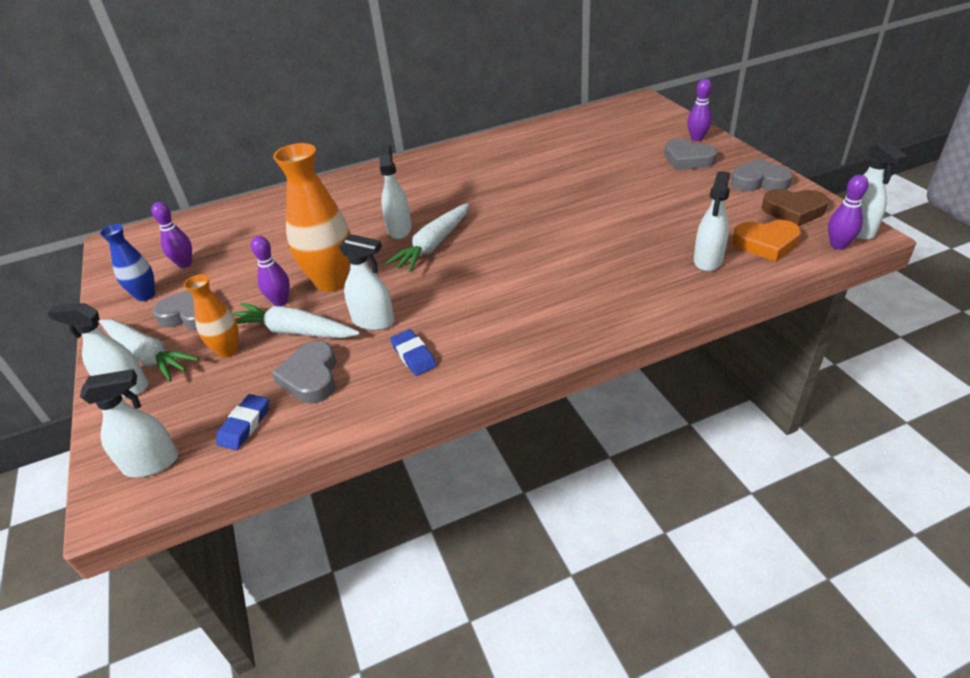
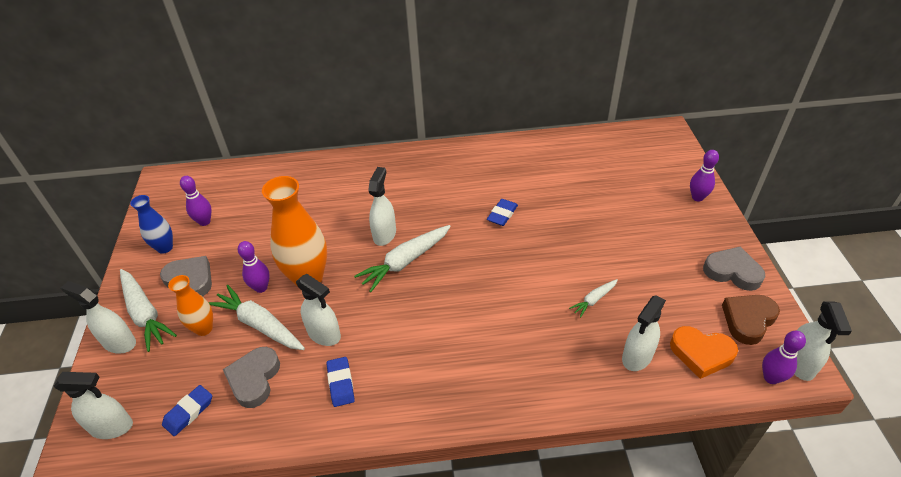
camera: 15 degrees right, 5 degrees up
grey heart [664,138,717,170] -> none
brown heart [762,189,829,226] -> brown heart turned 105 degrees clockwise [722,295,780,345]
none -> blue eraser [487,199,518,226]
none -> white carrot [569,279,618,318]

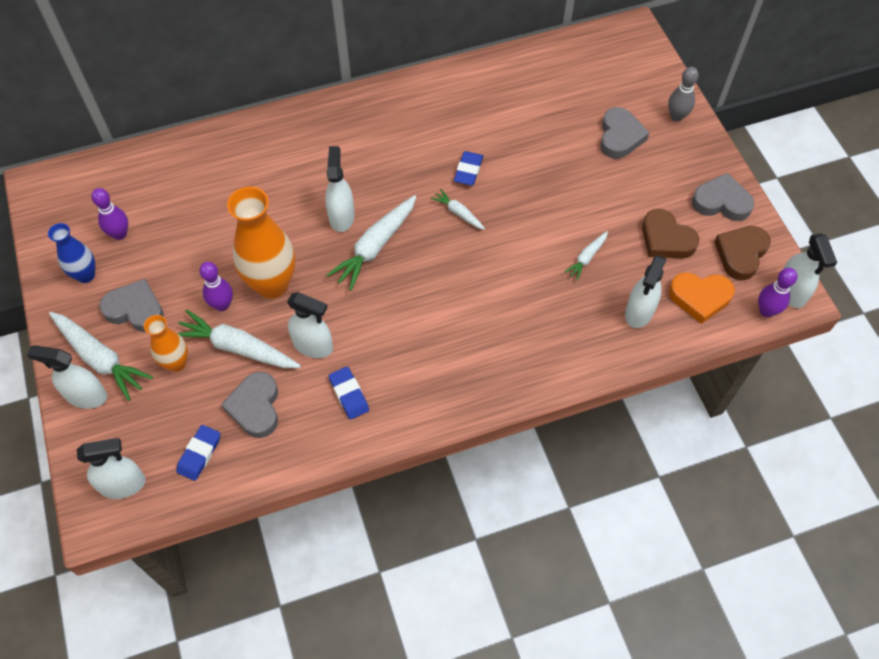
camera: 15 degrees left, 15 degrees up
purple bowling pin [690,150,719,202] -> grey bowling pin [668,67,699,122]
none -> white carrot [431,189,485,230]
none -> grey heart [600,107,650,159]
none -> brown heart [642,209,699,259]

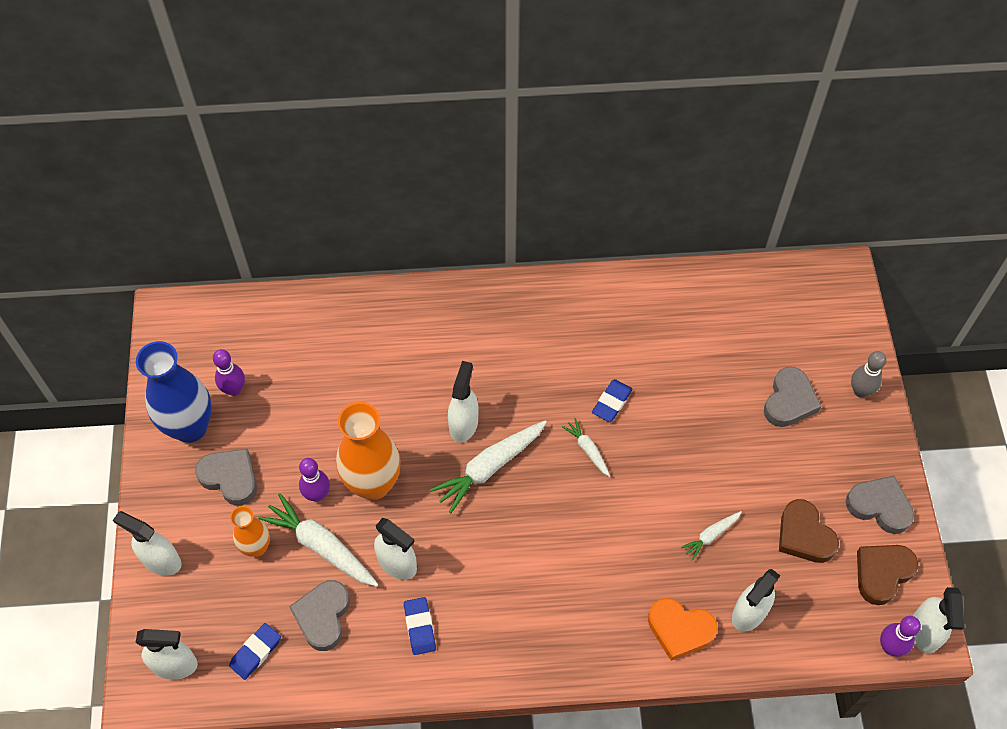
camera: 15 degrees right, 0 degrees up
blue vase [48,223,95,283] -> blue vase [136,341,212,443], size x1.79
white carrot [49,312,153,401] -> none
orange heart [669,272,735,324] -> orange heart moved to [648,598,718,661]

